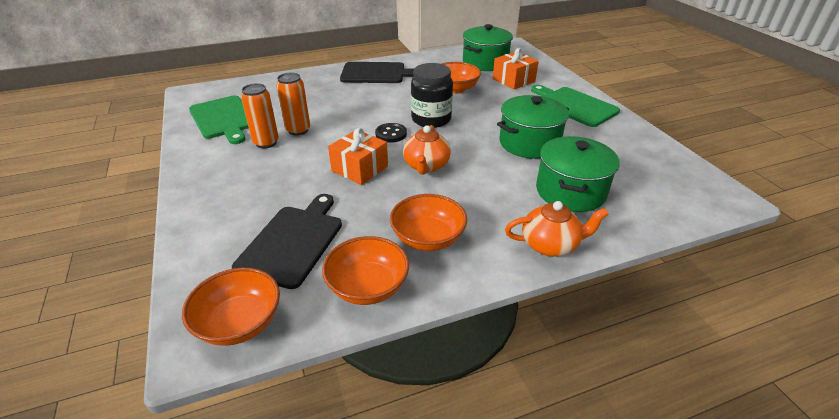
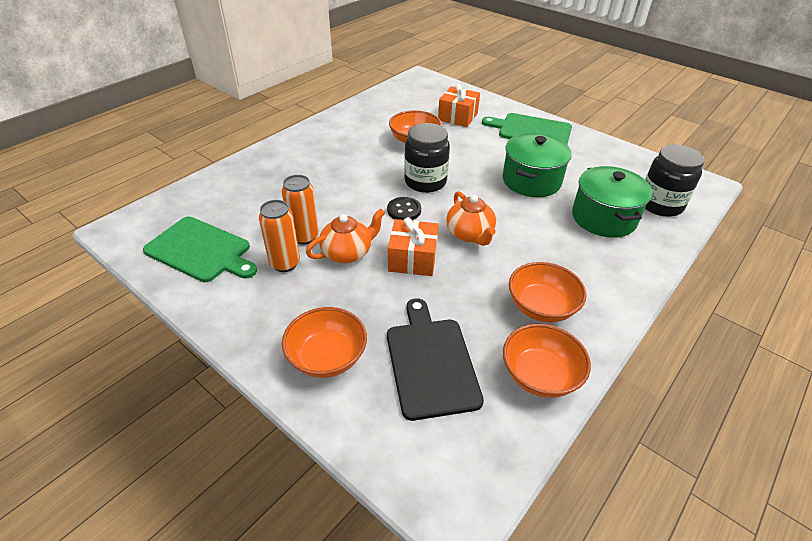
camera: 30 degrees left, 5 degrees up
orange bowl [182,267,280,346] -> orange bowl moved to [282,307,367,378]
black cutting board [340,62,414,83] -> none
green pot [463,24,513,71] -> none
orange teapot [505,201,609,256] -> orange teapot moved to [306,209,385,263]
none -> black jar [645,145,705,217]

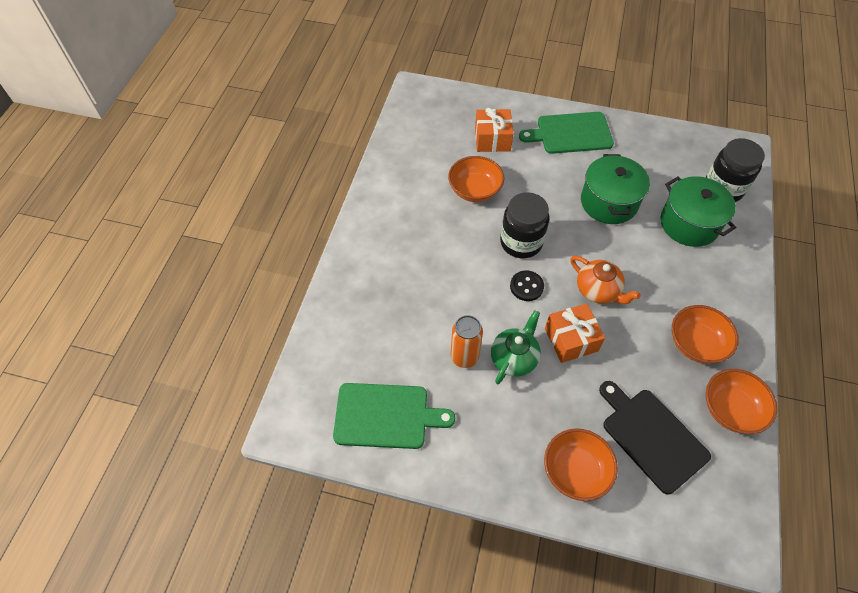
camera: 25 degrees left, 15 degrees up
orange can [259,200,300,272] -> none
orange teapot [306,209,385,263] -> green teapot [491,310,541,384]

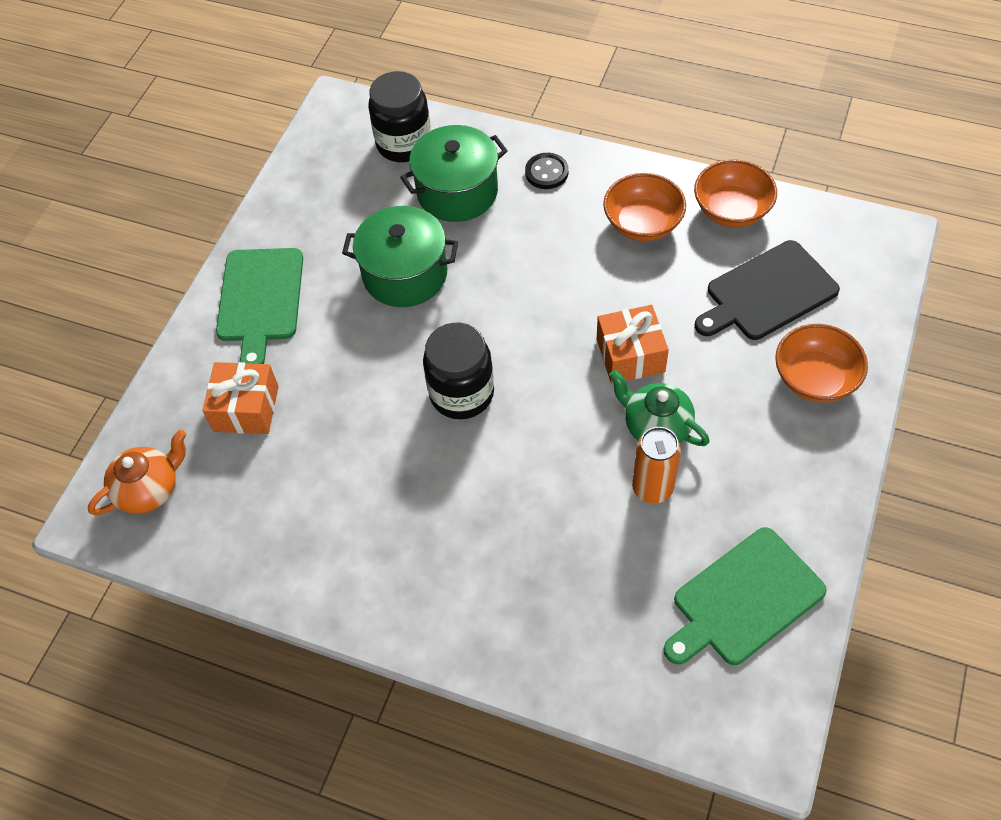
camera: 80 degrees left, 0 degrees up
green cutting board [333,383,455,449] -> green cutting board turned 135 degrees counterclockwise [664,527,827,665]
orange bowl [448,156,504,202] -> none
black button [510,270,544,301] -> black button moved to [525,153,568,189]
orange teapot [570,256,641,304] -> orange teapot moved to [88,430,186,515]

